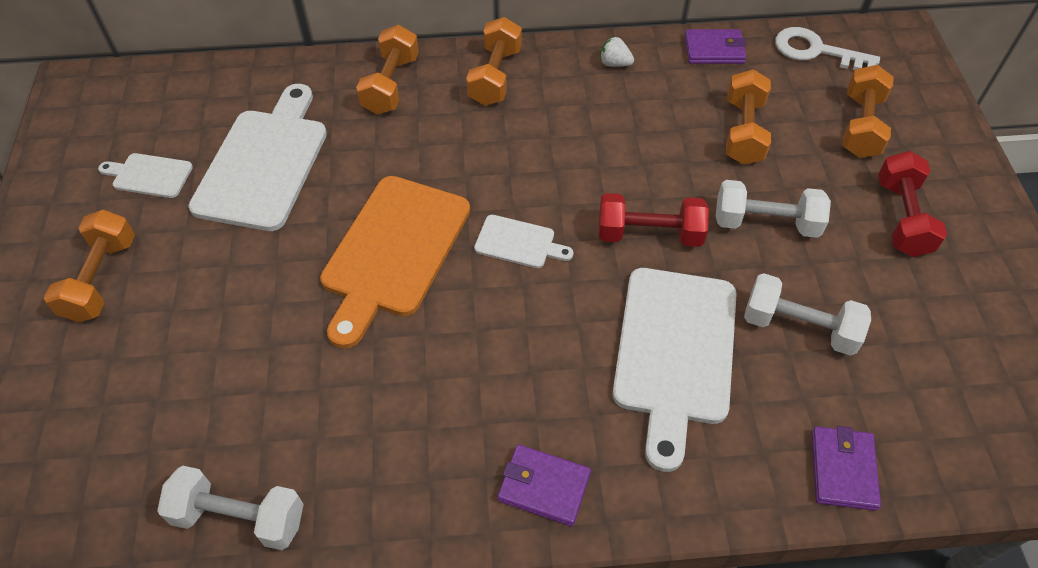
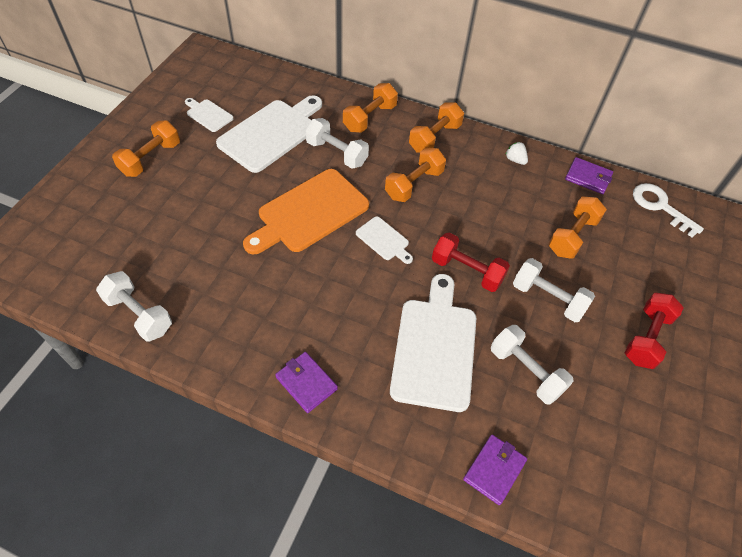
camera: 25 degrees right, 0 degrees up
white cutting board [612,268,737,472] -> white cutting board turned 150 degrees clockwise [390,274,476,412]
orange dumbbell [842,65,894,158] -> orange dumbbell moved to [385,147,446,202]
none -> white dumbbell [305,118,369,169]

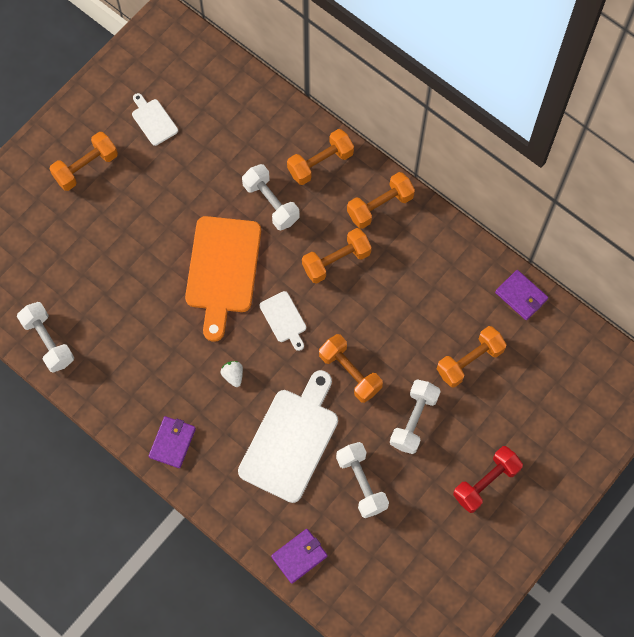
camera: 20 degrees right, 15 degrees up
white cutting board [216,95,322,173] -> none
orange cutting board [243,169,369,254] -> orange cutting board turned 60 degrees counterclockwise [185,216,261,342]
purple wallet [275,352,338,413] -> purple wallet turned 45 degrees clockwise [149,416,196,468]
red dumbbell [432,233,510,292] -> orange dumbbell [319,334,383,403]
white strawberry [506,142,528,165] -> white strawberry moved to [221,361,243,387]
white dumbbell [513,258,595,322] -> white dumbbell turned 60 degrees clockwise [390,379,441,454]
white key [633,183,704,238] -> none

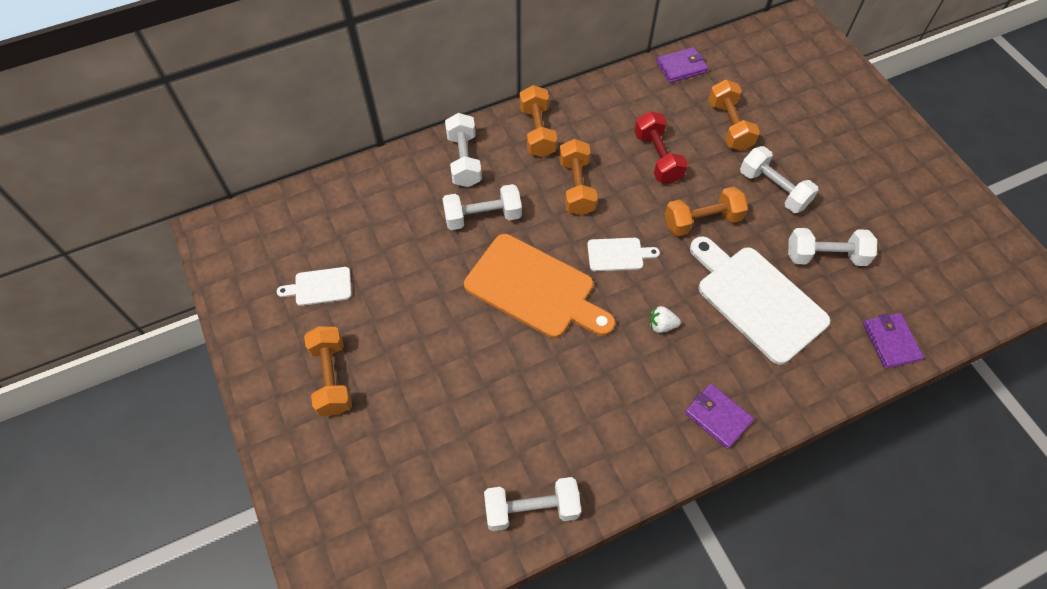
camera: 65 degrees left, 10 degrees down
orange dumbbell [287,129,354,185] -> white dumbbell [445,113,482,187]
red dumbbell [453,446,523,513] -> red dumbbell moved to [634,111,688,184]

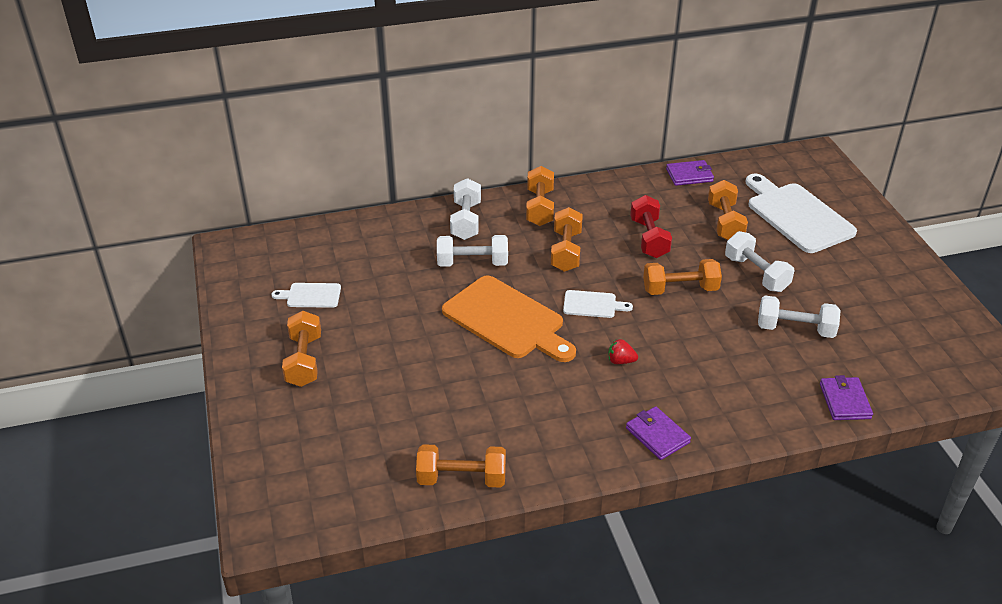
camera: 10 degrees right, 20 degrees down
white dumbbell [484,477,581,531] -> orange dumbbell [416,444,506,487]
white strawberry [649,306,681,333] -> red strawberry [608,339,638,364]
white cutting board [690,236,830,365] -> white cutting board moved to [745,174,857,253]

